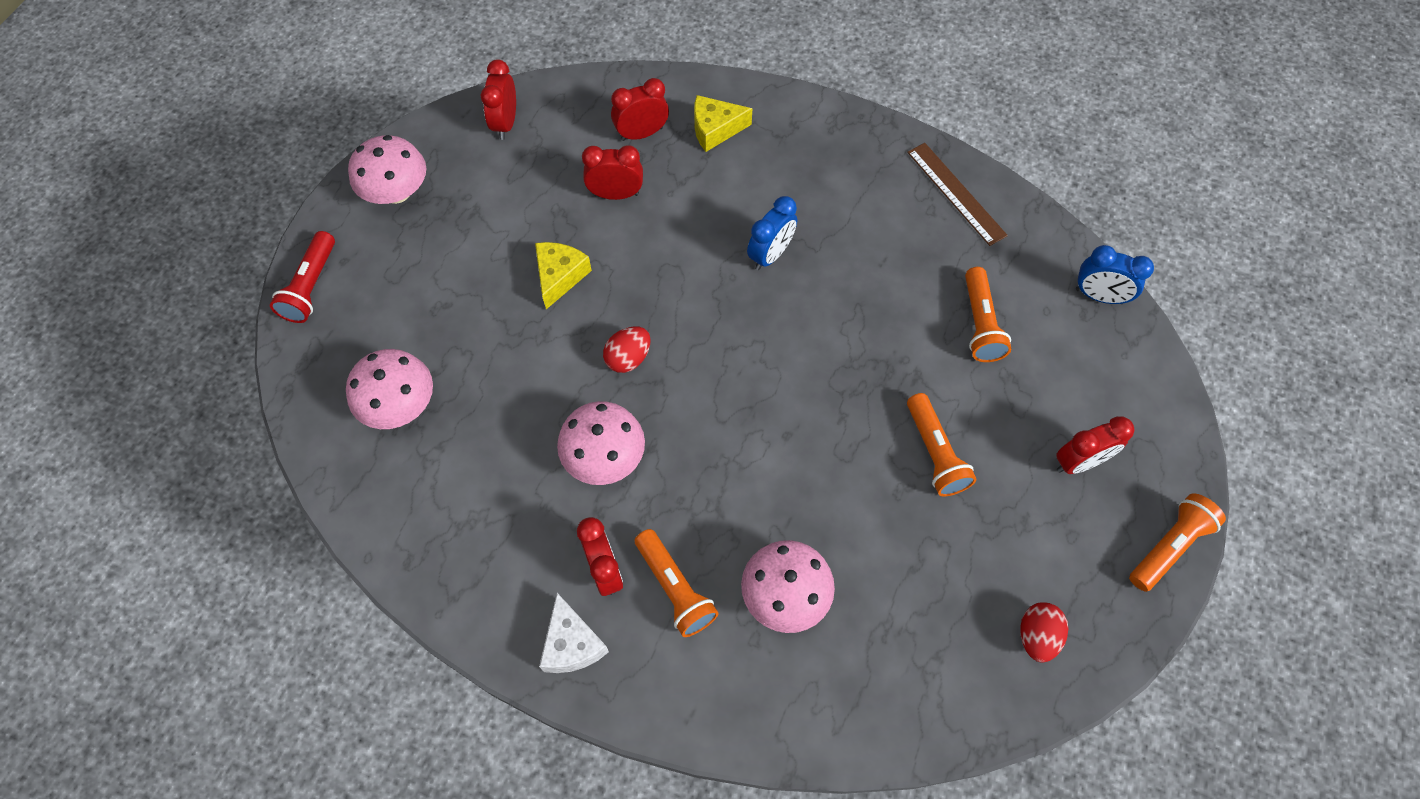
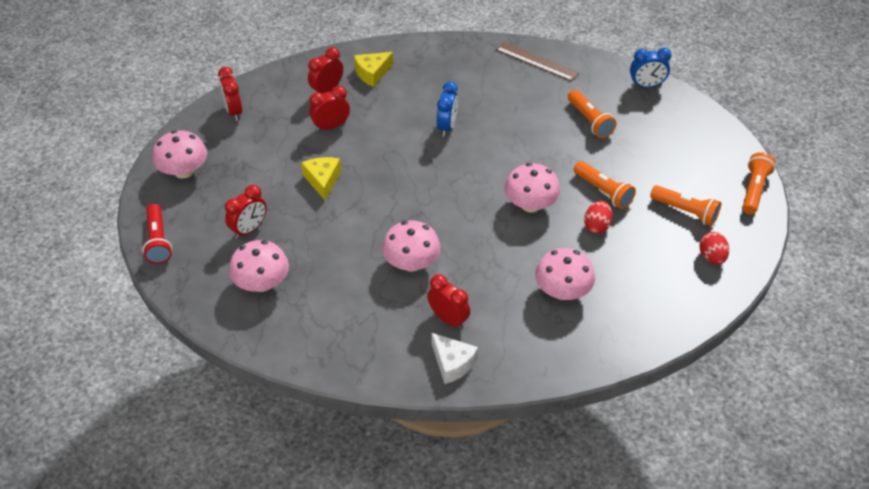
camera: 25 degrees left, 15 degrees down
red egg [603,326,651,373] -> red egg moved to [584,201,613,234]
orange flashlight [635,529,719,637] -> orange flashlight moved to [650,185,721,226]
red clock [1056,416,1135,474] -> red clock moved to [225,185,267,239]
none -> pink mushroom [505,163,560,213]

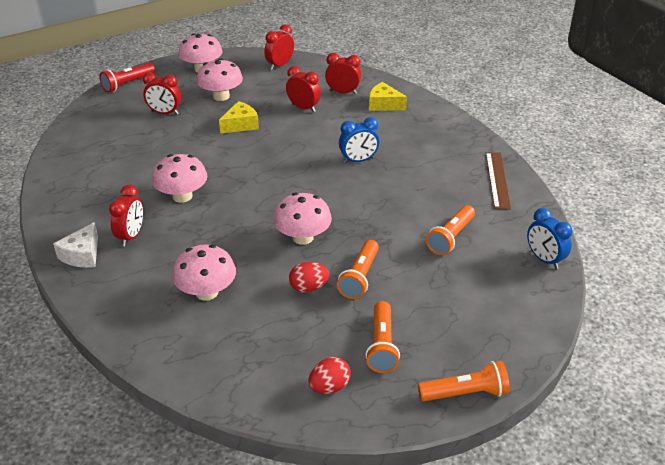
camera: 60 degrees right, 10 degrees down
pink mushroom [229,240,289,292] -> pink mushroom moved to [196,58,243,101]

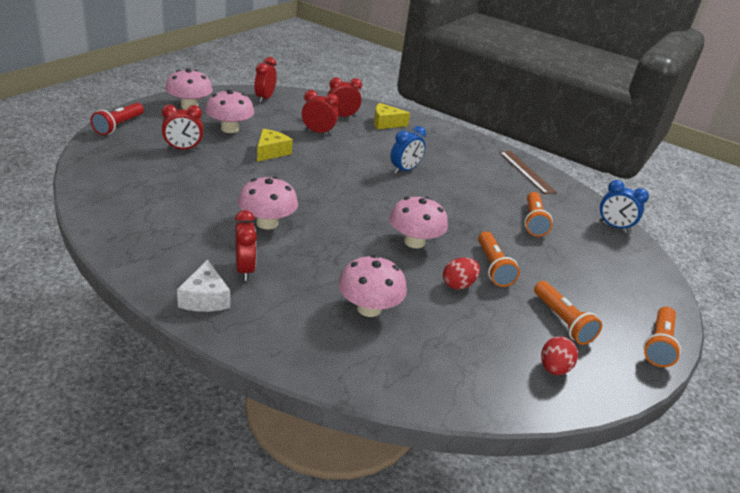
camera: 30 degrees left, 5 degrees down
orange flashlight [418,361,510,402] -> orange flashlight turned 150 degrees clockwise [644,307,681,367]

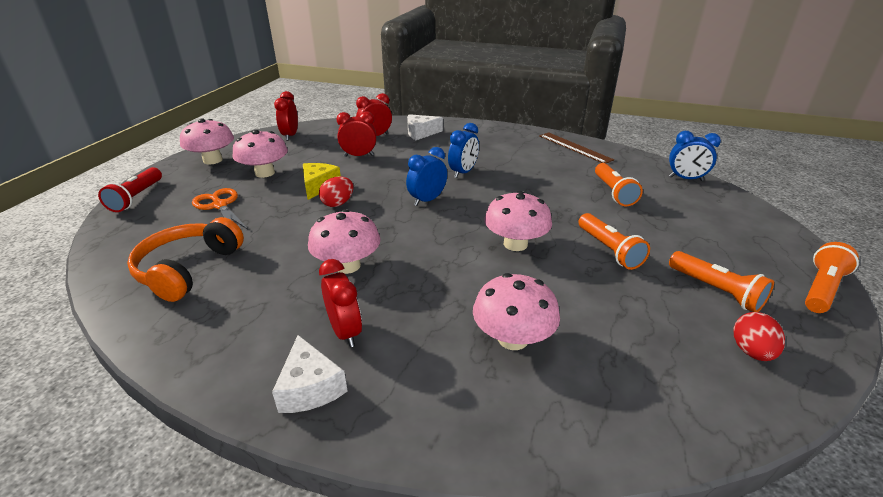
camera: 10 degrees left, 0 degrees up
red clock [162,105,203,150] -> orange scissors [192,188,248,229]
yellow cheese [374,103,410,129] -> white cheese [407,114,443,140]
red egg [443,257,480,290] -> red egg moved to [319,176,353,207]
orange flashlight [644,307,681,367] -> orange flashlight turned 150 degrees counterclockwise [805,242,859,313]
none -> orange headphones [127,217,244,302]
none -> blue clock [406,147,447,206]

